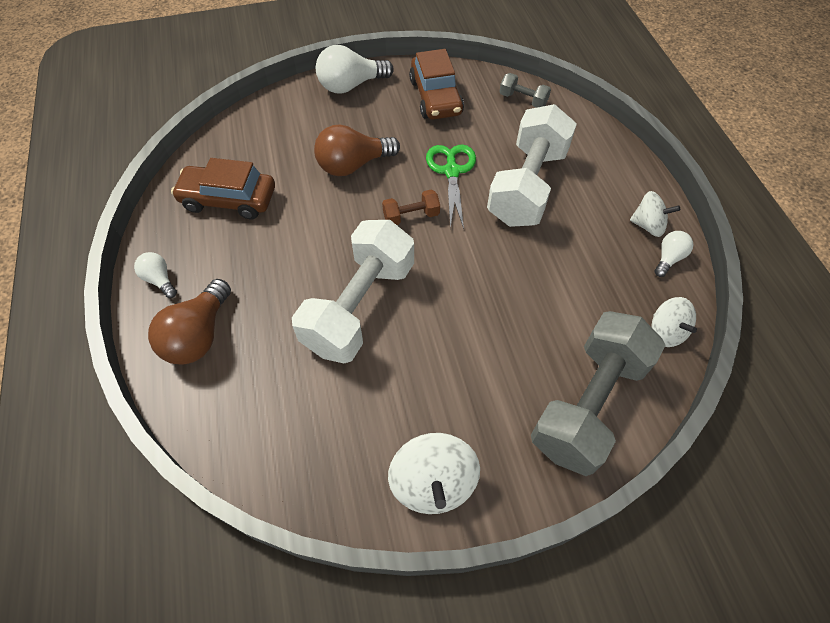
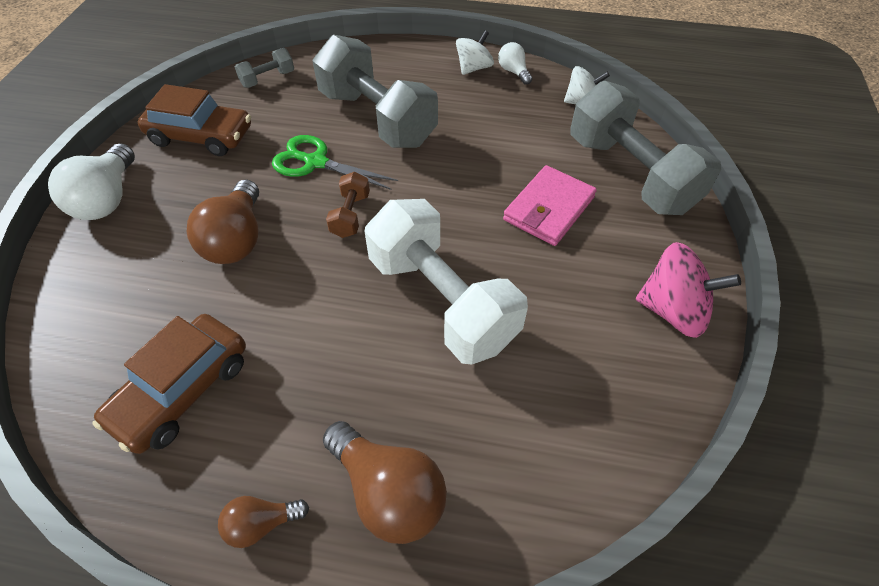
camera: 65 degrees left, 5 degrees down
white light bulb [134,252,177,298] -> brown light bulb [218,496,309,548]
white spinning top [388,433,480,514] -> pink spinning top [636,242,741,338]
white dumbbell [487,104,577,227] -> grey dumbbell [313,34,438,148]
none -> pink wallet [503,165,597,246]

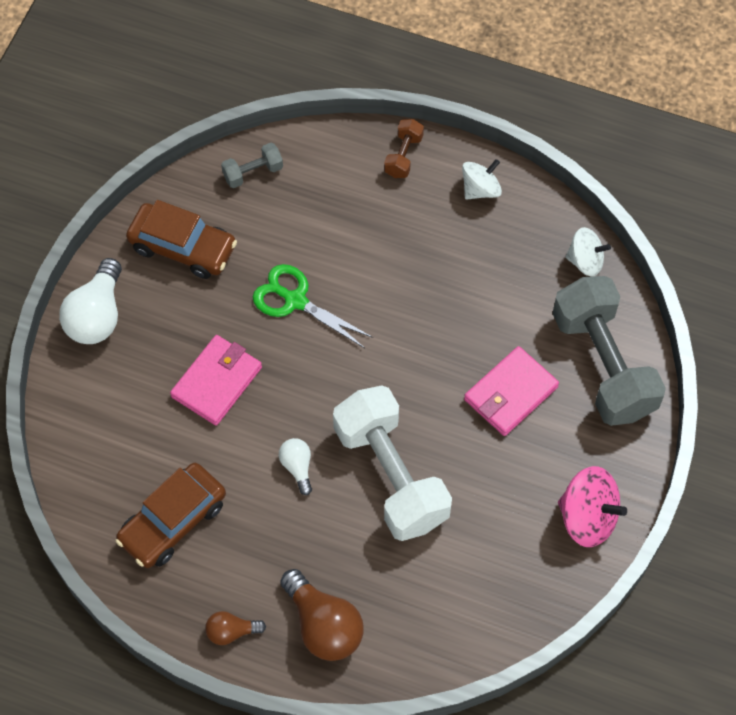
camera: 10 degrees right, 10 degrees up
brown light bulb [187,179,259,264] -> pink wallet [170,335,262,426]
grey dumbbell [313,34,438,148] -> none
brown dumbbell [326,172,370,238] -> brown dumbbell moved to [384,119,424,178]
white light bulb [498,42,533,85] -> white light bulb moved to [279,438,312,495]

